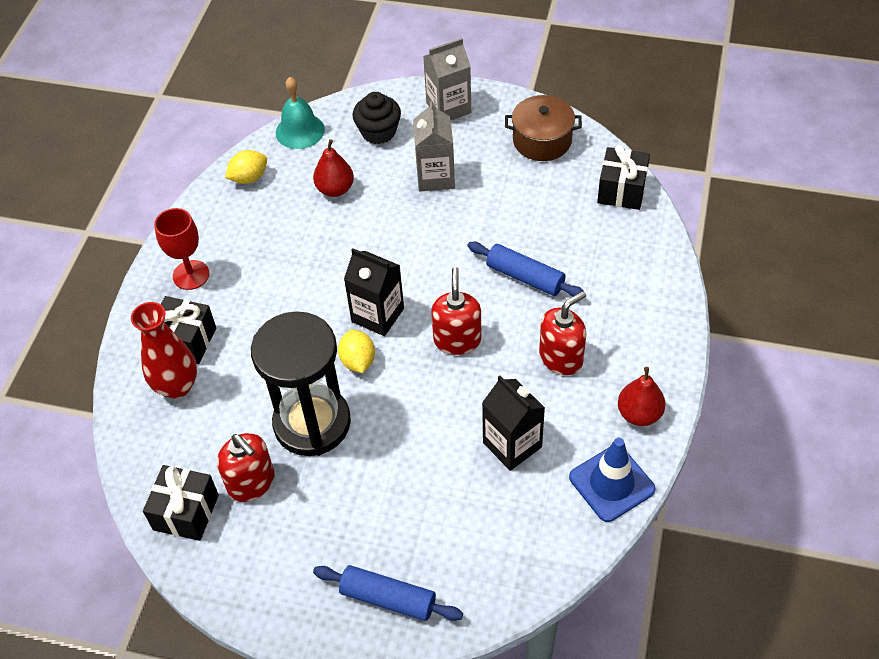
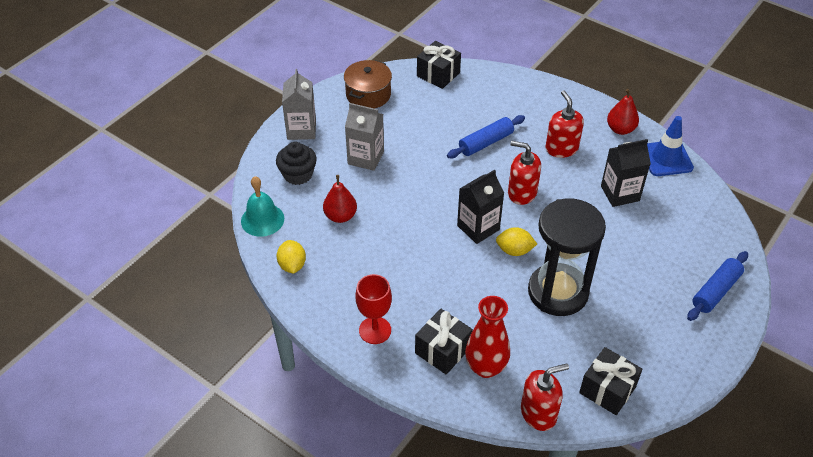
camera: 70 degrees left, 5 degrees down
red soap dispenser [217,433,275,502] -> red soap dispenser moved to [521,363,569,431]

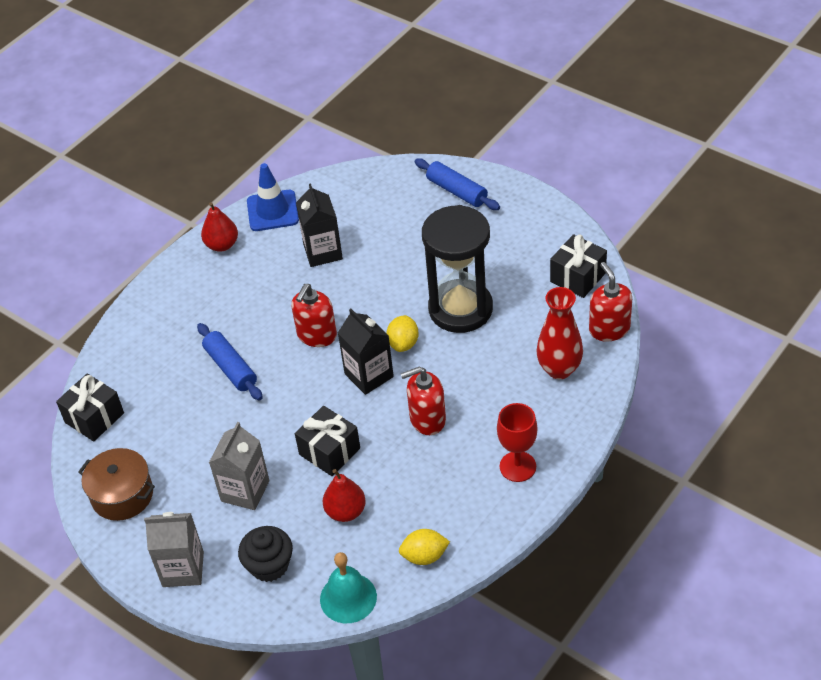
camera: 85 degrees left, 0 degrees up
black gift [415,309,473,375] -> black gift moved to [295,406,360,476]
red soap dispenser [546,90,584,158] -> red soap dispenser moved to [401,367,446,435]

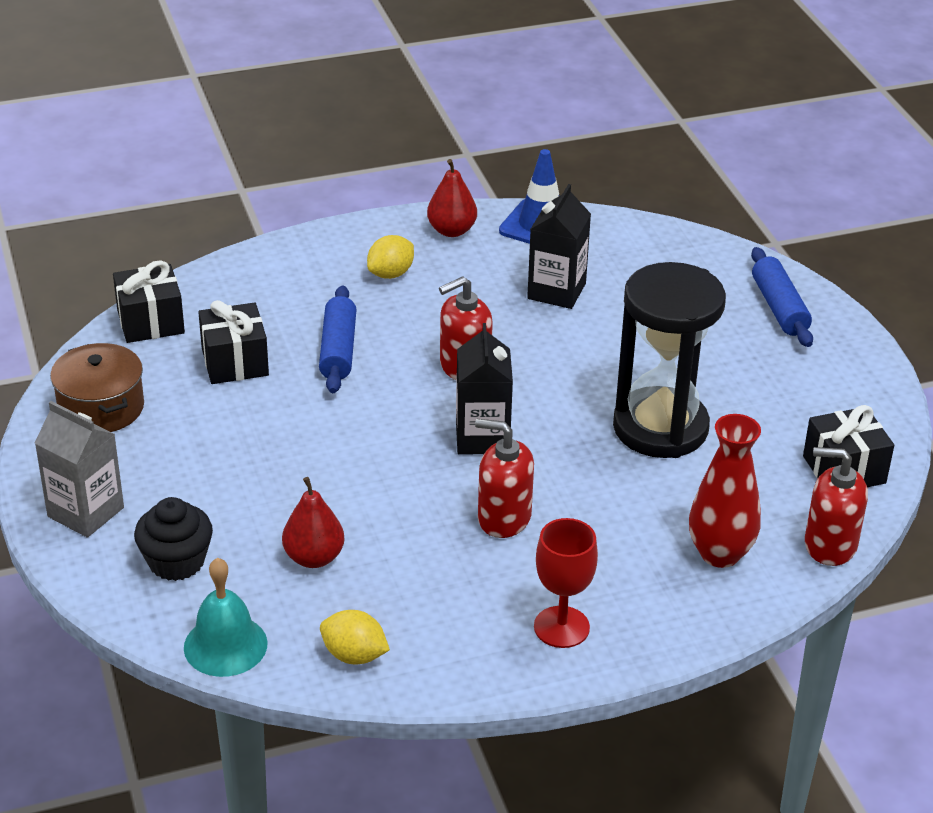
camera: 30 degrees right, 10 degrees down
grey carton [209,422,269,510] -> none
black gift [295,406,360,476] -> black gift moved to [198,300,269,384]
yellow lemon [386,315,419,352] -> yellow lemon moved to [367,235,414,279]
red soap dispenser [589,262,632,342] -> red soap dispenser turned 90 degrees counterclockwise [805,447,868,566]

